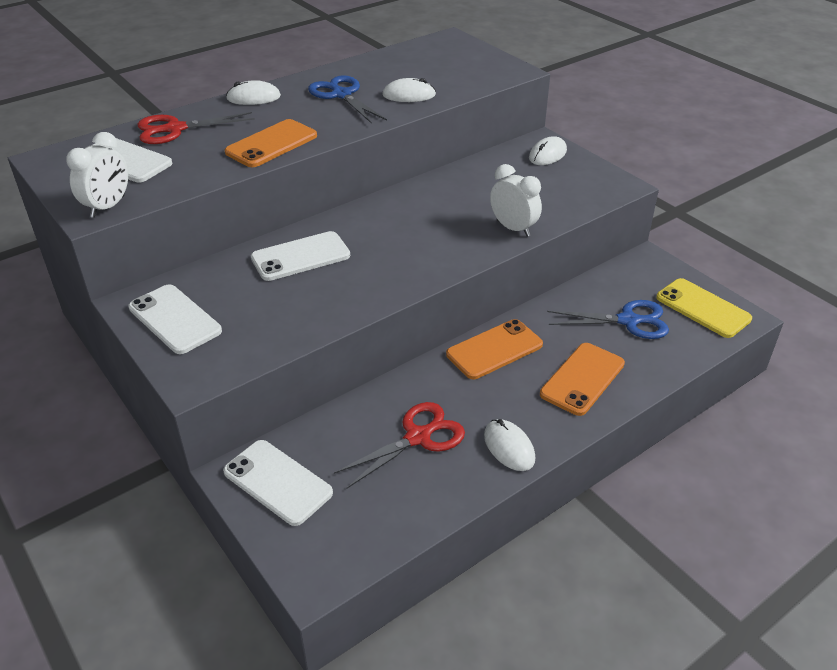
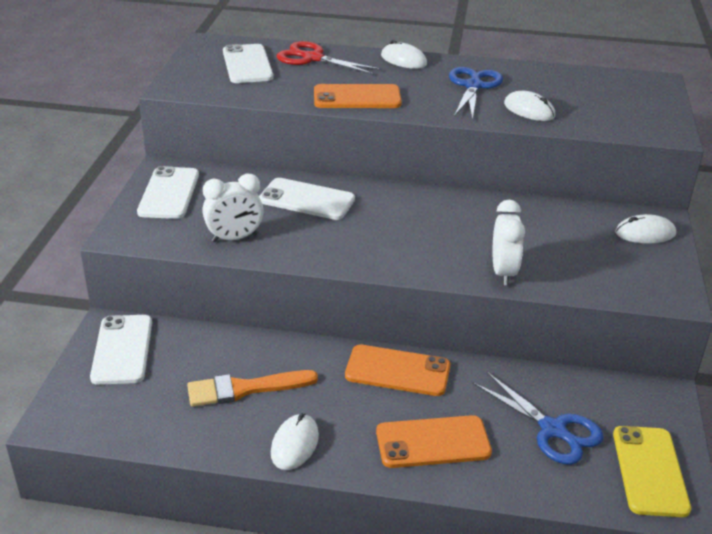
camera: 45 degrees right, 5 degrees down
white clock [66,132,128,218] -> white clock moved to [202,174,264,242]
red scissors [334,402,465,489] -> orange brush [187,370,318,407]

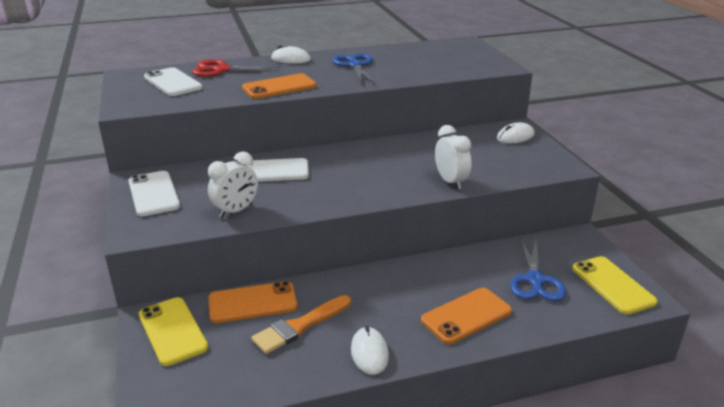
camera: 25 degrees left, 5 degrees down
white phone [90,315,152,385] -> yellow phone [139,297,208,366]
orange phone [345,345,451,396] -> orange phone moved to [208,281,297,323]
blue scissors [473,372,604,465] -> blue scissors turned 75 degrees clockwise [510,237,566,301]
white mouse [504,91,555,121] -> none

